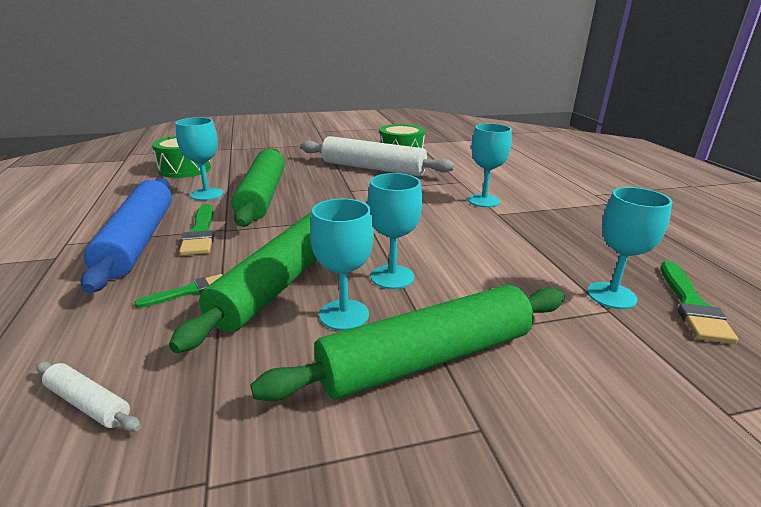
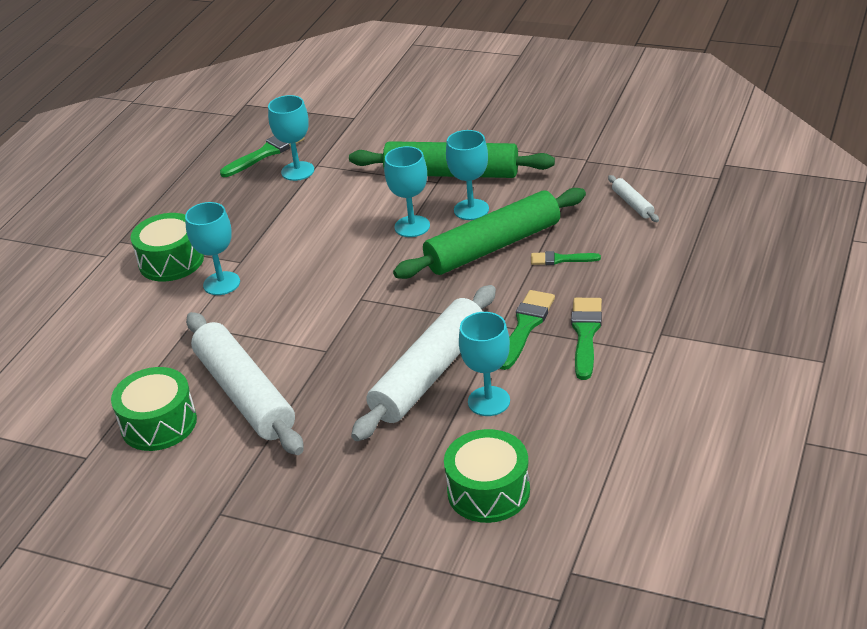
camera: 140 degrees left, 10 degrees up
blue rolling pin [80,178,172,293] -> green brush [571,298,602,380]
green rolling pin [232,149,285,227] -> white rolling pin [351,285,496,441]
none -> green drum [131,213,204,281]

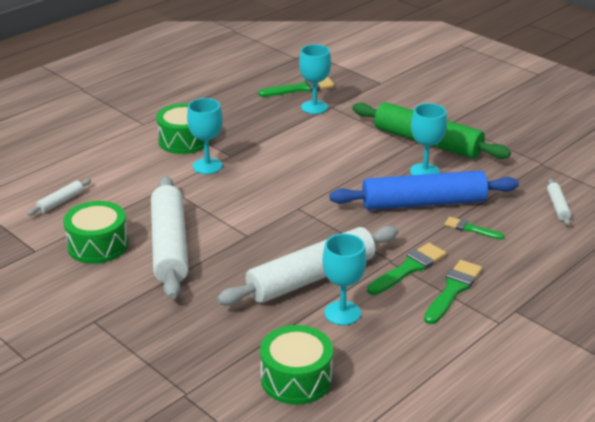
camera: 20 degrees right, 5 degrees down
turquoise goblet [384,146,430,237] -> none
green rolling pin [393,188,586,279] -> blue rolling pin [329,171,519,210]
none -> white rolling pin [27,179,91,216]

